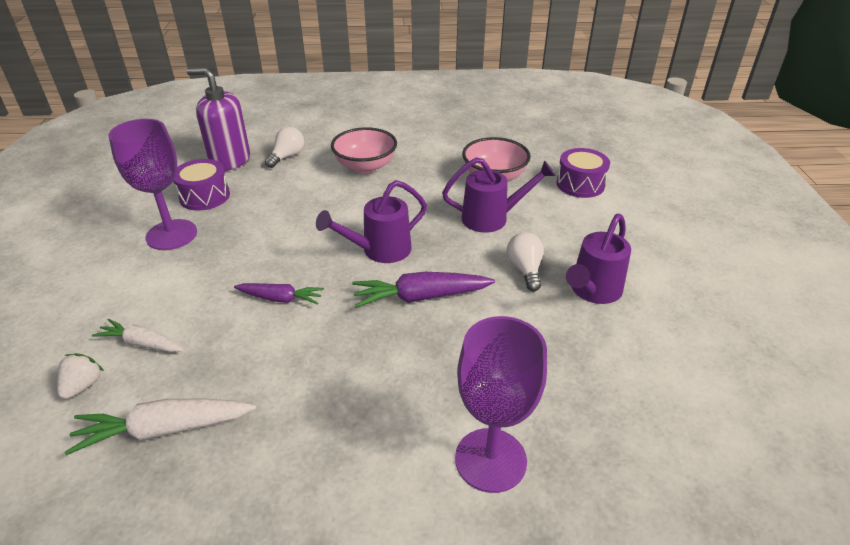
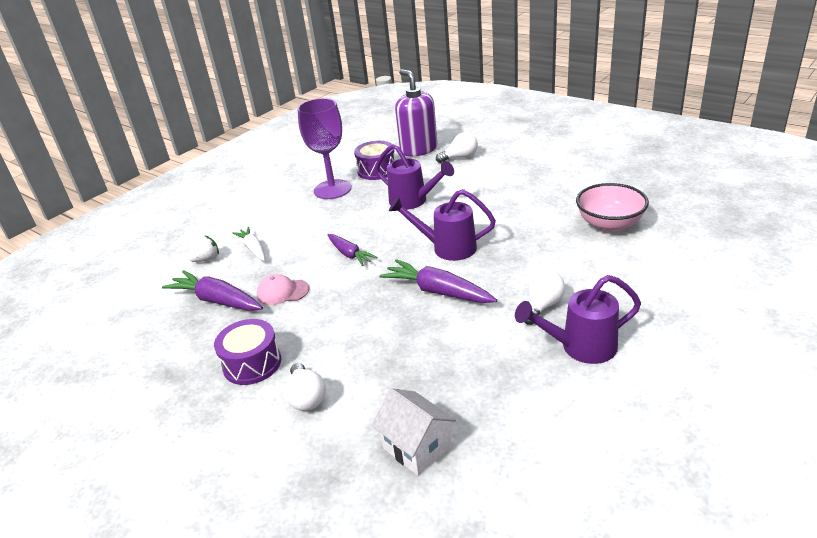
camera: 45 degrees right, 5 degrees down
white carrot [65,399,256,455] -> purple carrot [162,270,263,311]
pink bowl [331,127,397,174] -> none
purple watering can [442,157,556,232] -> purple watering can moved to [375,144,454,210]
purple goblet [455,316,547,493] -> none
purple drum [556,148,610,198] -> purple drum moved to [214,319,281,385]
none -> pink cap [257,274,309,305]
none -> white light bulb [284,363,326,411]
none -> white house [372,388,456,476]

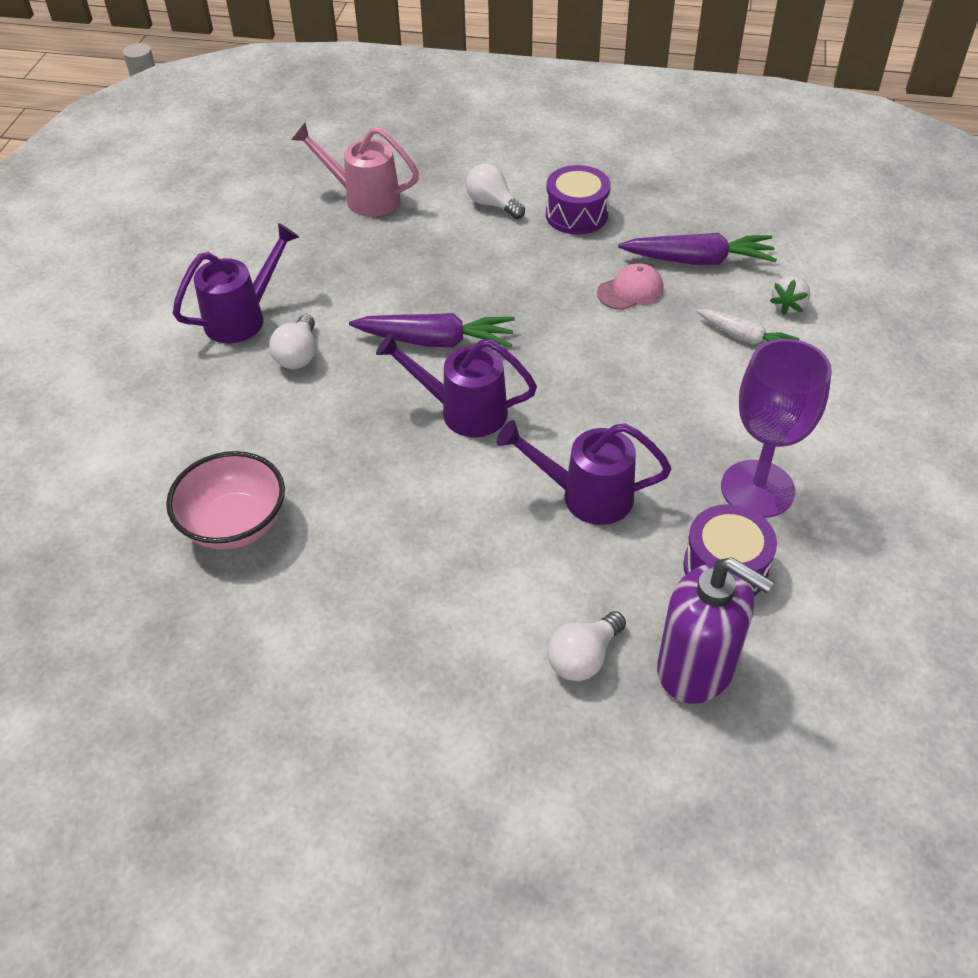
camera: 150 degrees right, 15 degrees up
purple carrot [327,234,377,266] -> none
white house [372,388,456,476] -> pink watering can [291,123,419,217]
purple watering can [389,189,496,261] -> purple watering can turned 150 degrees counterclockwise [376,332,537,437]

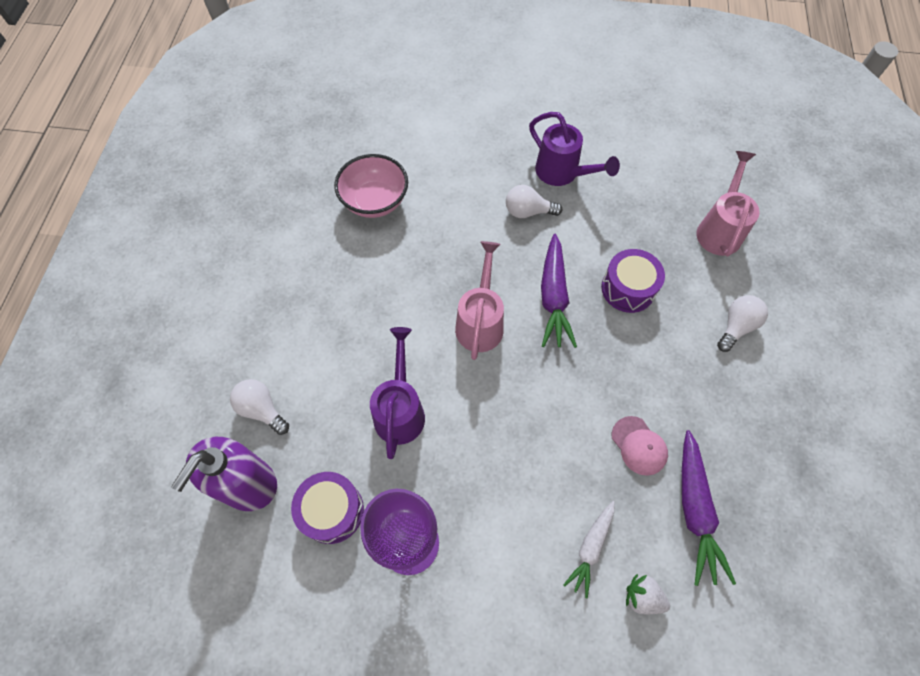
camera: 85 degrees right, 15 degrees up
purple watering can [376,332,537,437] -> pink watering can [455,241,504,360]
purple drum [546,165,611,235] -> purple drum moved to [601,249,665,313]

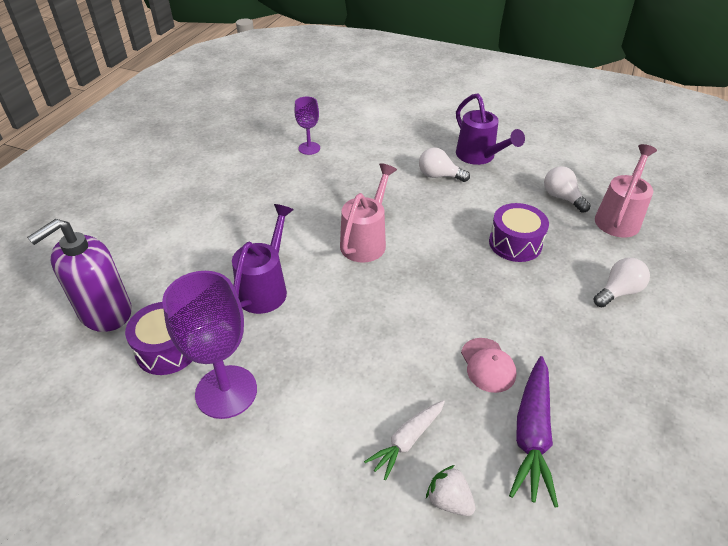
camera: 15 degrees right, 20 degrees down
white light bulb [230,379,289,435] -> white light bulb moved to [544,166,590,213]
pink bowl [334,154,408,218] -> purple goblet [294,97,320,155]
purple carrot [541,234,577,348] -> none

